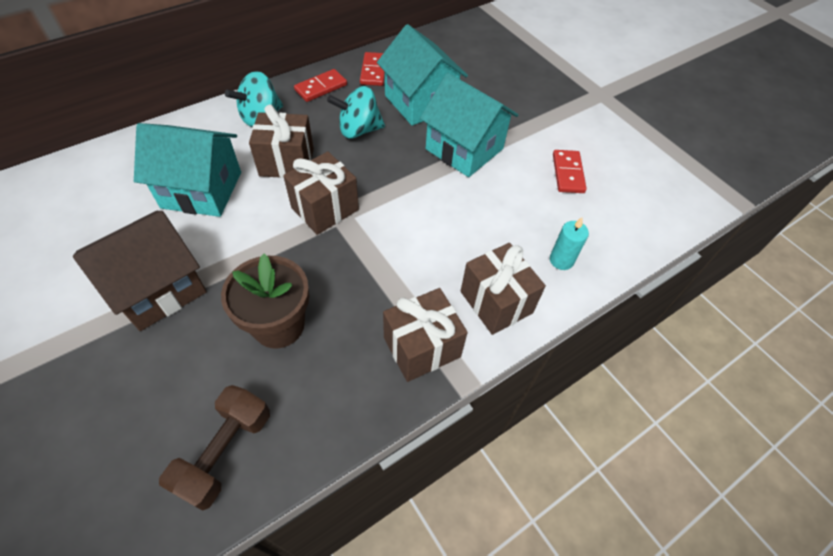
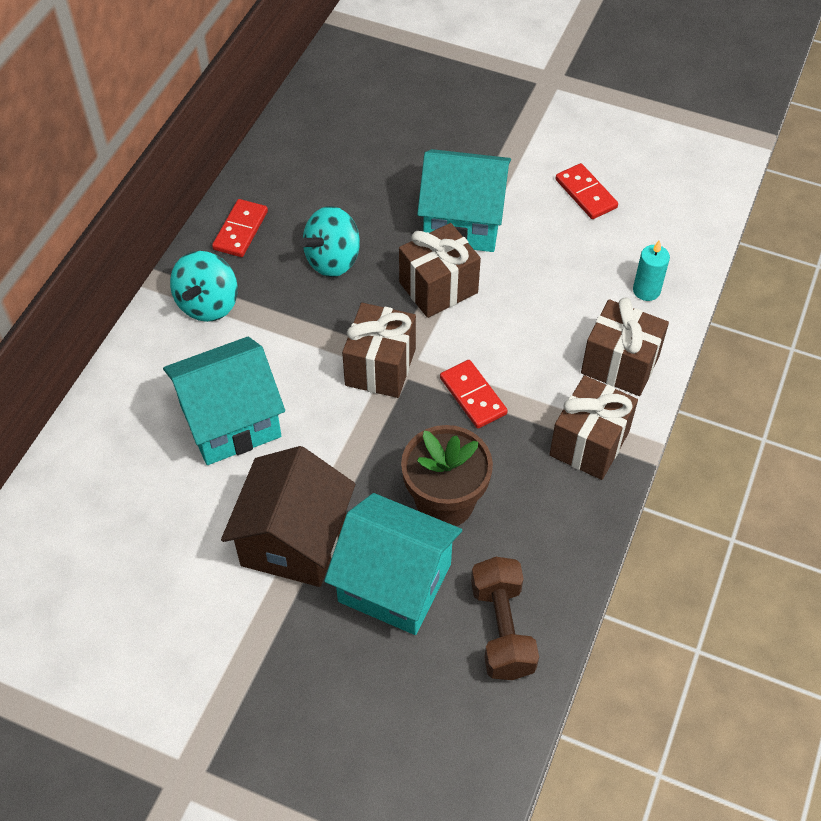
camera: 30 degrees left, 0 degrees up
brown gift [249,105,314,178] -> brown gift moved to [399,223,481,318]
red domino [360,52,385,86] -> red domino moved to [440,360,508,429]
turquoise house [377,24,468,126] -> turquoise house moved to [324,493,462,635]

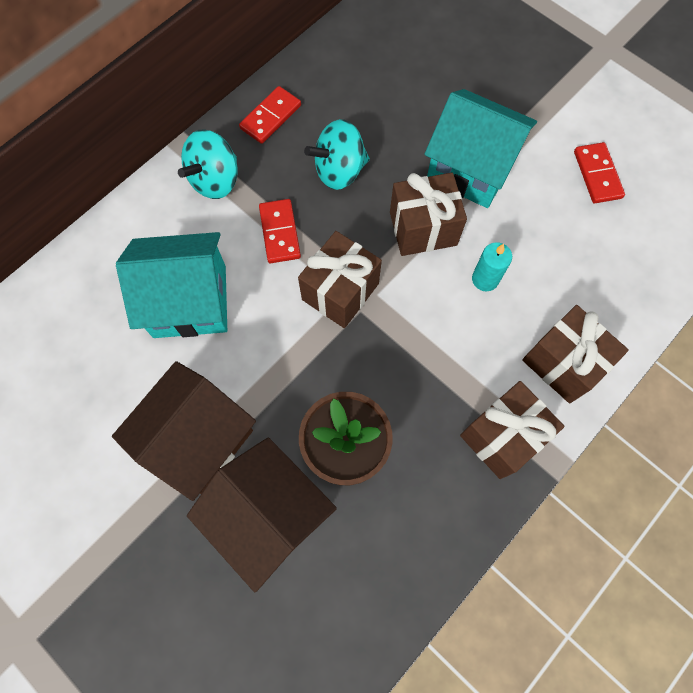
camera: 20 degrees right, 15 degrees up
turquoise house [324,493,462,635] -> brown house [187,437,337,592]
red domino [440,360,508,429] -> red domino moved to [259,199,301,263]
brown dumbbell [471,557,539,680] -> none
turquoise candle [633,240,670,301] -> turquoise candle moved to [472,242,512,291]

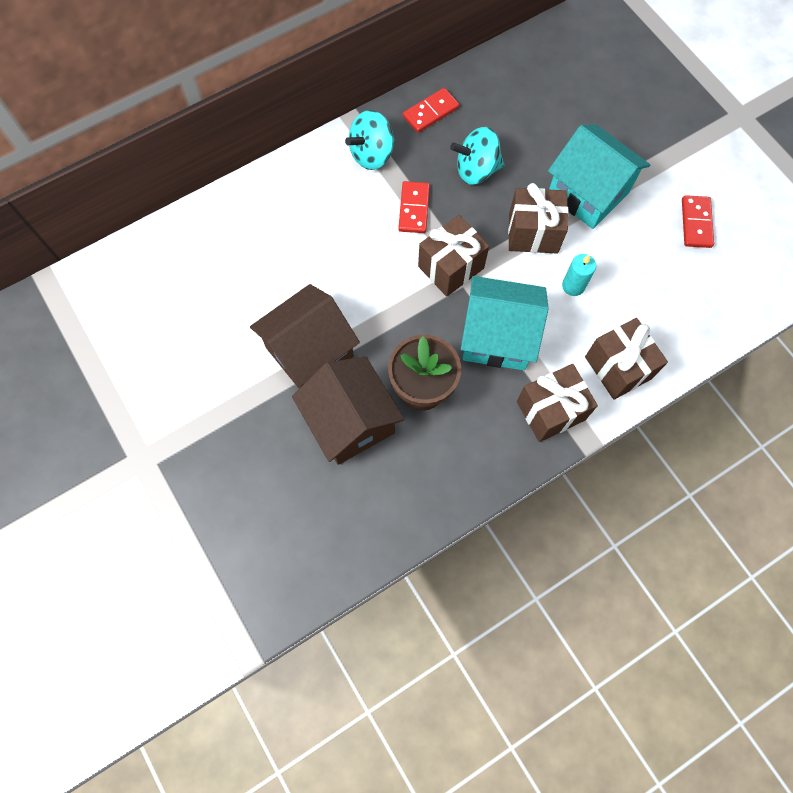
camera: 15 degrees right, 0 degrees up
turquoise house [116,232,227,338] -> turquoise house moved to [461,276,549,371]

